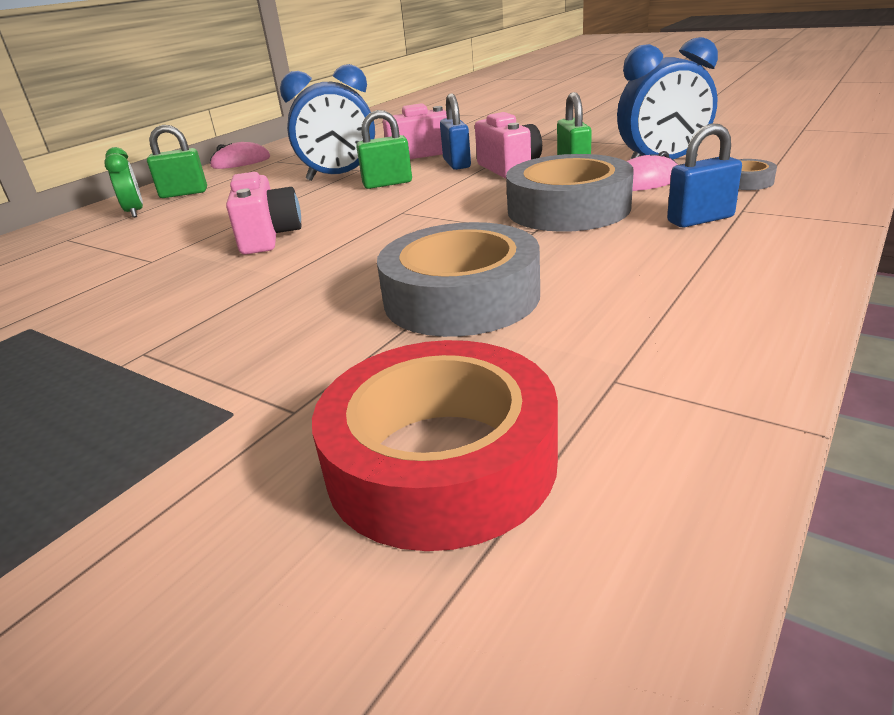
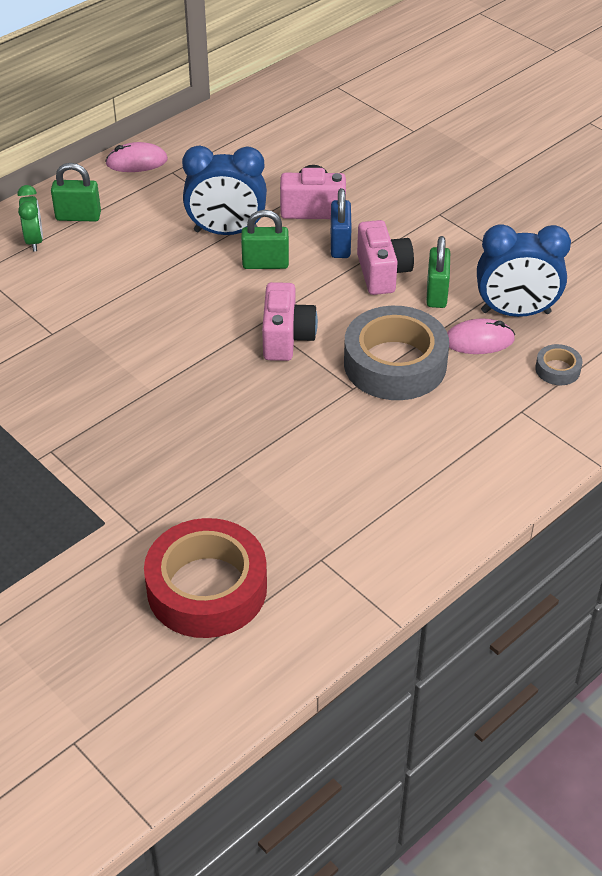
camera: 10 degrees right, 15 degrees up
pink camera [226,172,301,255] -> pink camera moved to [262,282,318,361]
grey tape [377,222,540,337] -> none
blue padlock [667,124,742,228] -> none

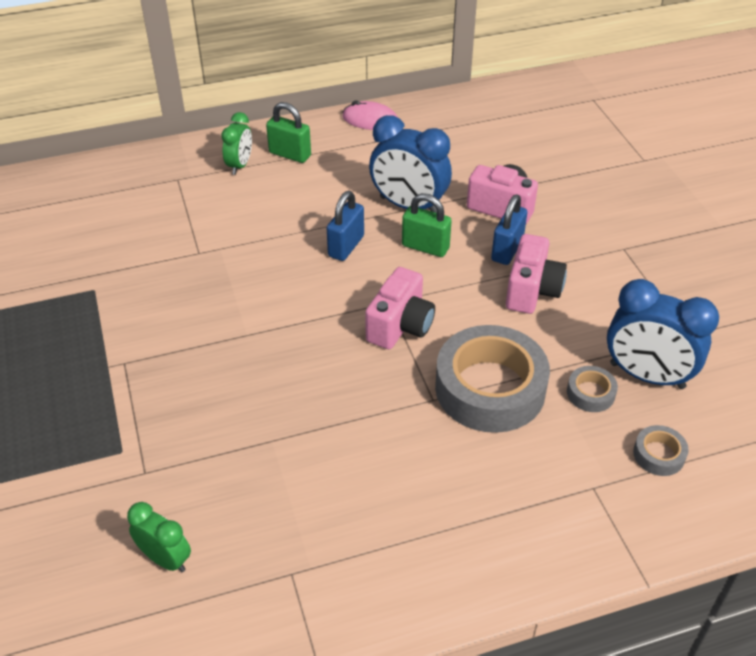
camera: 25 degrees right, 0 degrees up
red tape [144,518,267,638] -> green clock [127,502,191,572]
green padlock [426,236,450,308] -> none
pink mouse [447,319,515,354] -> grey tape [567,366,618,412]
none -> blue padlock [327,191,364,261]

